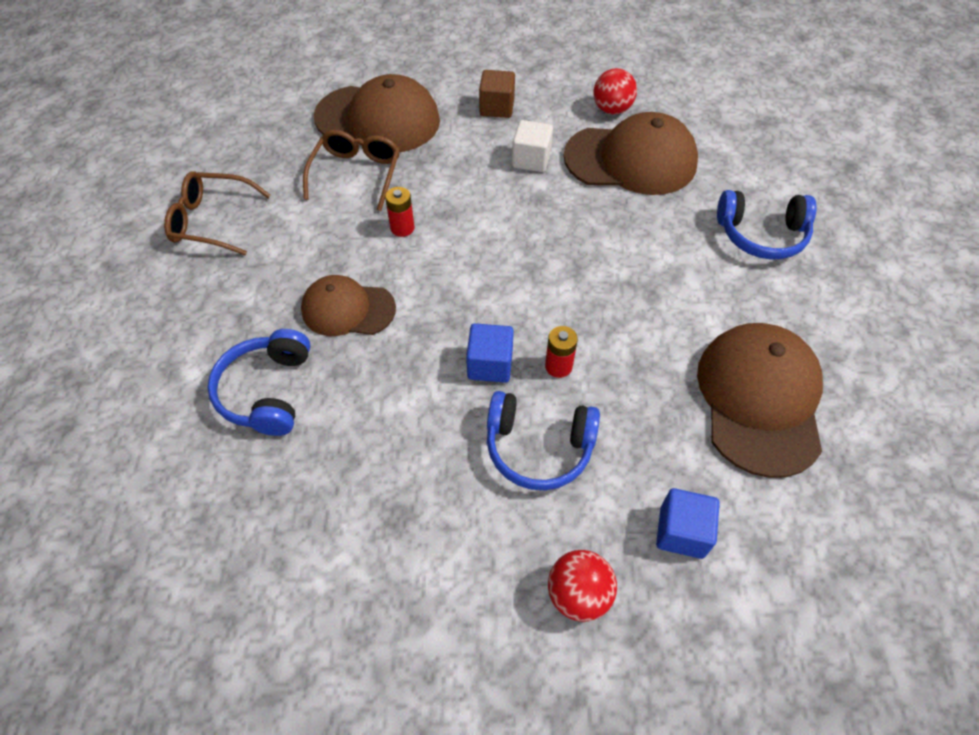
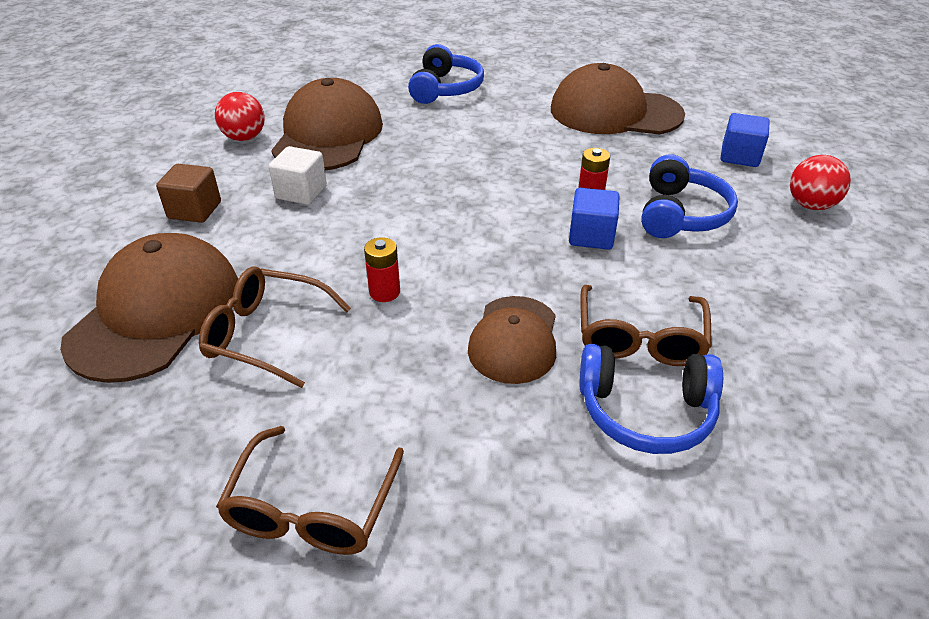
camera: 85 degrees left, 15 degrees down
none -> brown glasses [580,285,712,366]

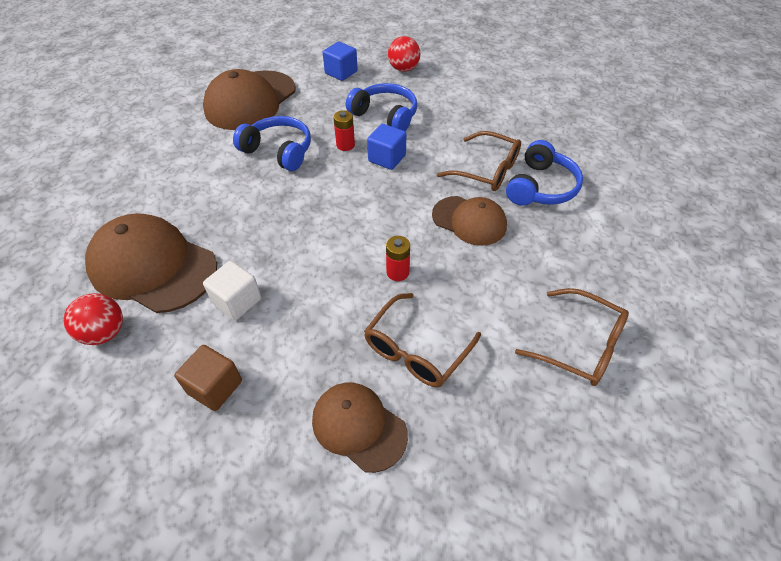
camera: 70 degrees left, 10 degrees up
brown cap [60,233,238,383] -> brown cap [312,383,408,473], size x0.61
blue headphones [408,44,484,104] -> blue headphones moved to [233,116,311,171]

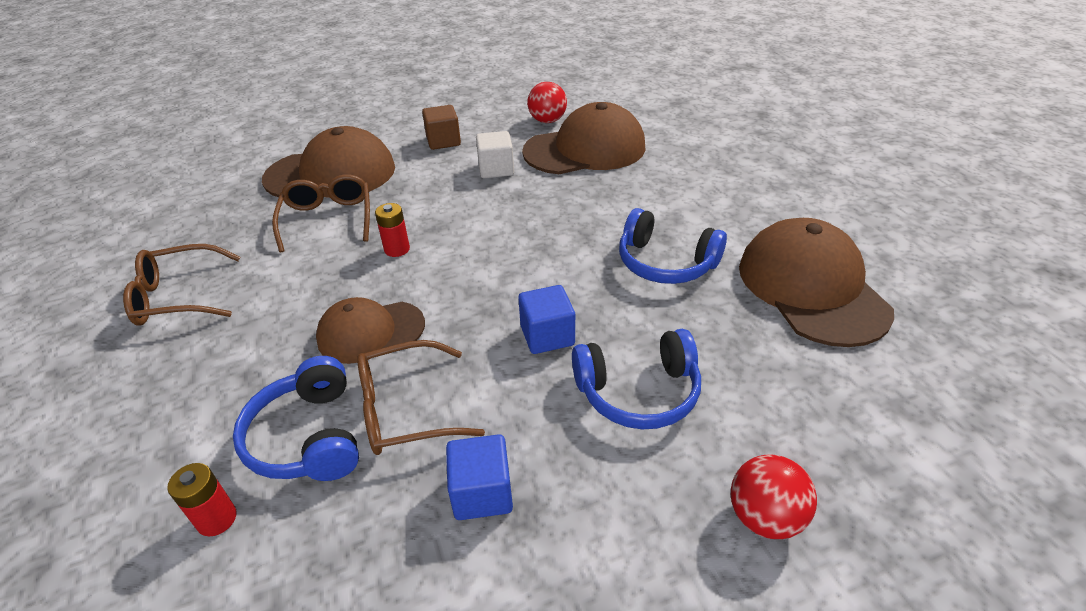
camera: 135 degrees right, 10 degrees down
blue headphones [233,116,311,171] -> blue headphones turned 45 degrees clockwise [619,208,727,284]
brown cap [312,383,408,473] -> brown cap [262,126,395,198], size x1.64
blue cube [323,42,358,81] -> blue cube moved to [446,434,513,520]
red battery [333,110,355,151] -> red battery moved to [167,463,236,536]

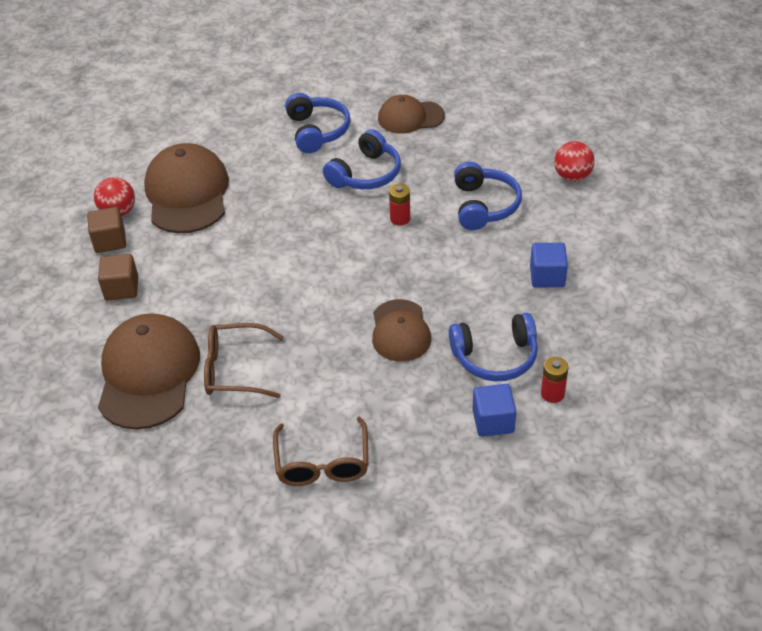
camera: 80 degrees left, 5 degrees up
brown glasses [357,340,485,455] -> none
red battery [375,203,410,257] -> red battery moved to [389,184,410,226]
white cube [476,131,514,178] -> none
blue cube [518,285,575,354] -> blue cube moved to [473,384,516,437]
brown cap [739,218,894,347] -> brown cap [378,95,445,134], size x0.61
none -> brown cube [87,207,126,253]
none -> blue headphones [285,93,350,153]

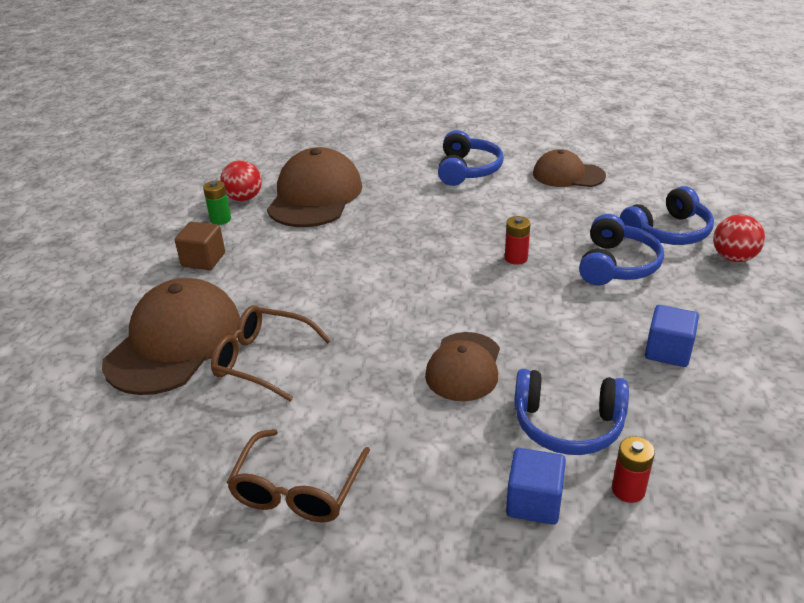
camera: 20 degrees right, 10 degrees down
brown cube [87,207,126,253] -> green battery [203,181,231,225]
blue headphones [323,129,401,189] -> blue headphones moved to [620,186,714,245]

